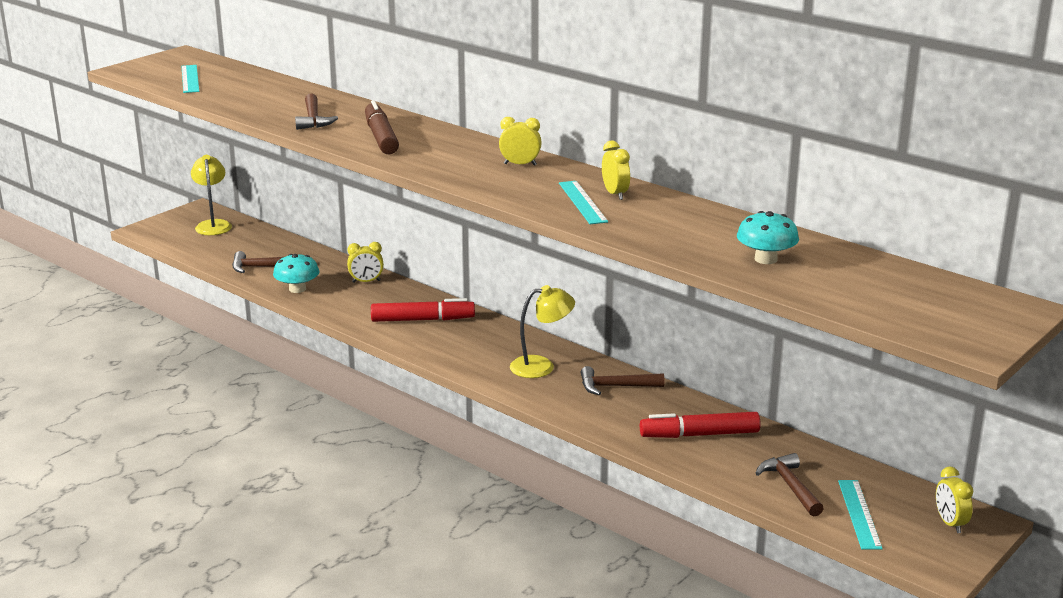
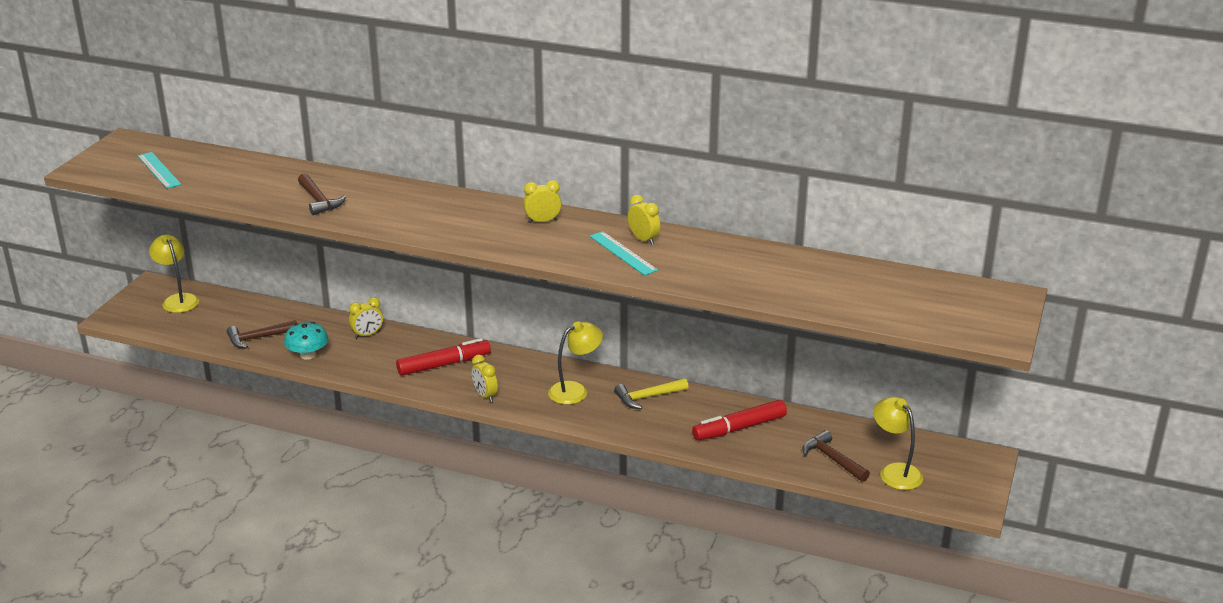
camera: 20 degrees left, 5 degrees up
brown marker [365,100,399,155] -> none
brown hammer [581,366,664,395] -> yellow hammer [614,378,688,409]
turquoise mushroom [737,211,799,264] -> none
turquoise ruler [838,480,883,550] -> yellow lamp [873,397,923,490]
yellow clock [936,467,973,533] -> yellow clock moved to [471,355,498,402]

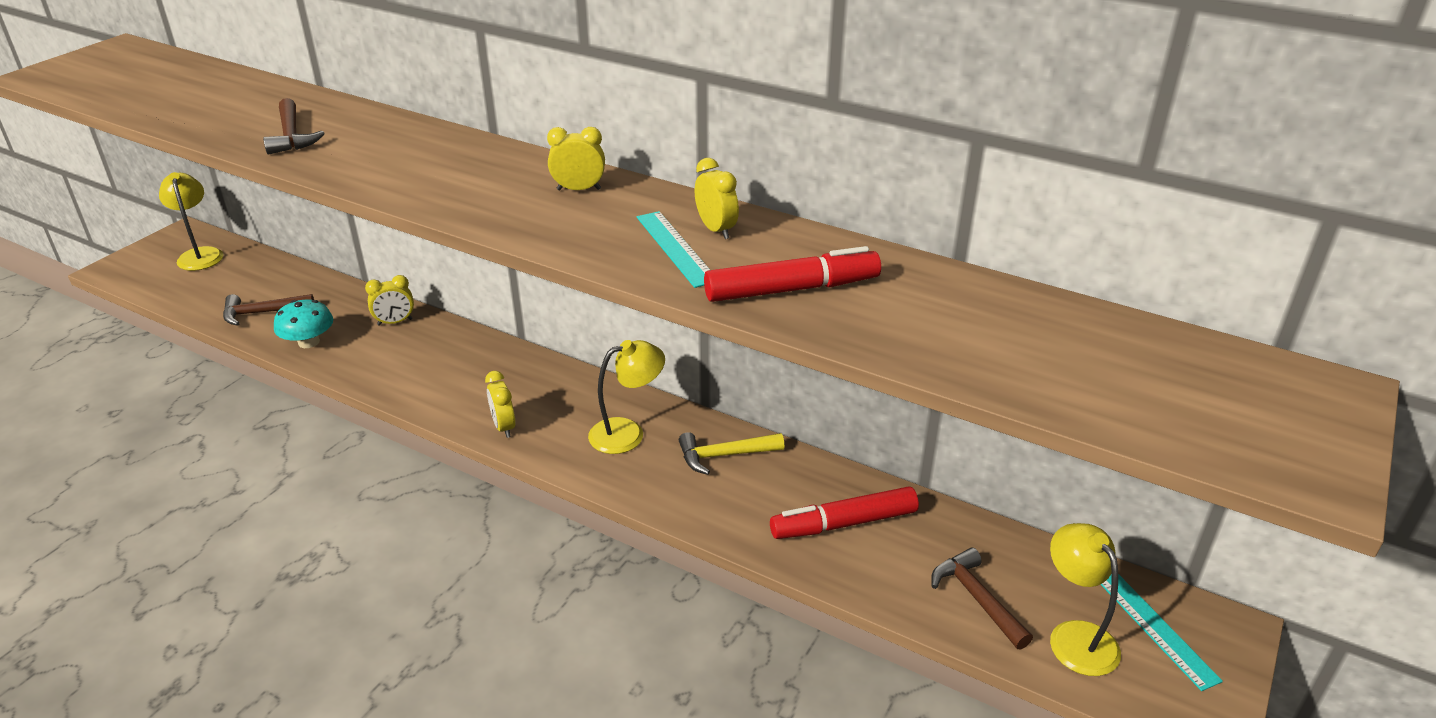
camera: 10 degrees right, 5 degrees up
turquoise ruler [138,152,181,189] -> turquoise ruler moved to [1100,574,1223,691]
red marker [396,338,491,376] -> red marker moved to [704,246,881,302]

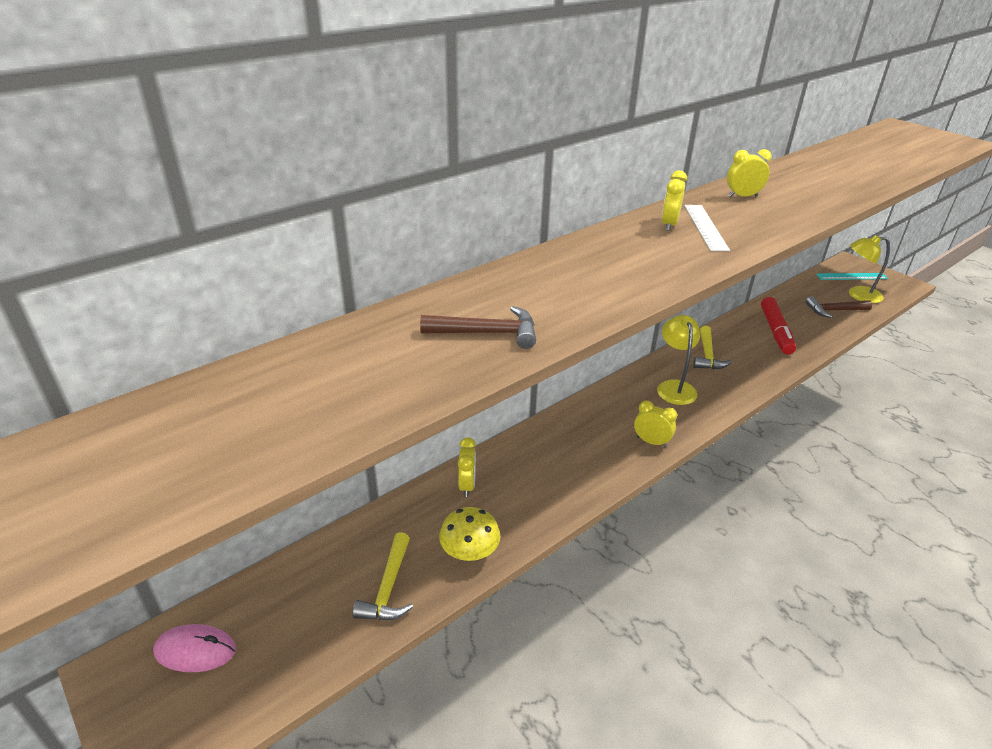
camera: 70 degrees left, 0 degrees up
yellow lamp [159,172,223,271] -> pink mouse [153,624,236,672]
brown hammer [223,294,314,326] -> yellow hammer [352,532,413,620]
turquoise mushroom [274,300,333,348] -> yellow mushroom [439,507,500,561]
yellow clock [485,371,516,438] -> yellow clock turned 150 degrees counterclockwise [634,400,677,447]
turquoise ruler [637,211,710,288] -> none
red marker [704,246,881,302] -> none
none -> white ruler [684,205,730,251]

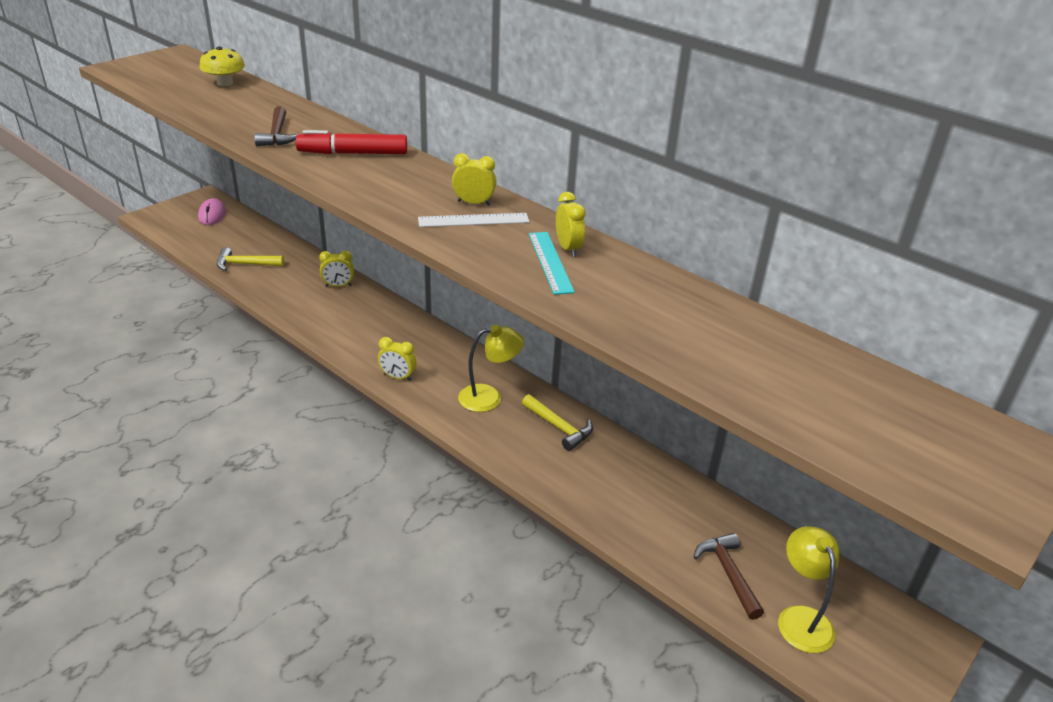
camera: 80 degrees right, 0 degrees up
yellow mushroom [439,507,500,561] -> yellow mushroom moved to [199,46,245,86]
yellow clock [634,400,677,447] -> yellow clock turned 90 degrees clockwise [378,337,416,381]
yellow hammer [693,326,732,369] -> yellow hammer turned 135 degrees counterclockwise [522,394,593,451]
red marker [761,297,796,354] -> red marker moved to [296,130,407,154]
turquoise ruler [816,273,888,280] -> turquoise ruler moved to [528,232,575,295]

